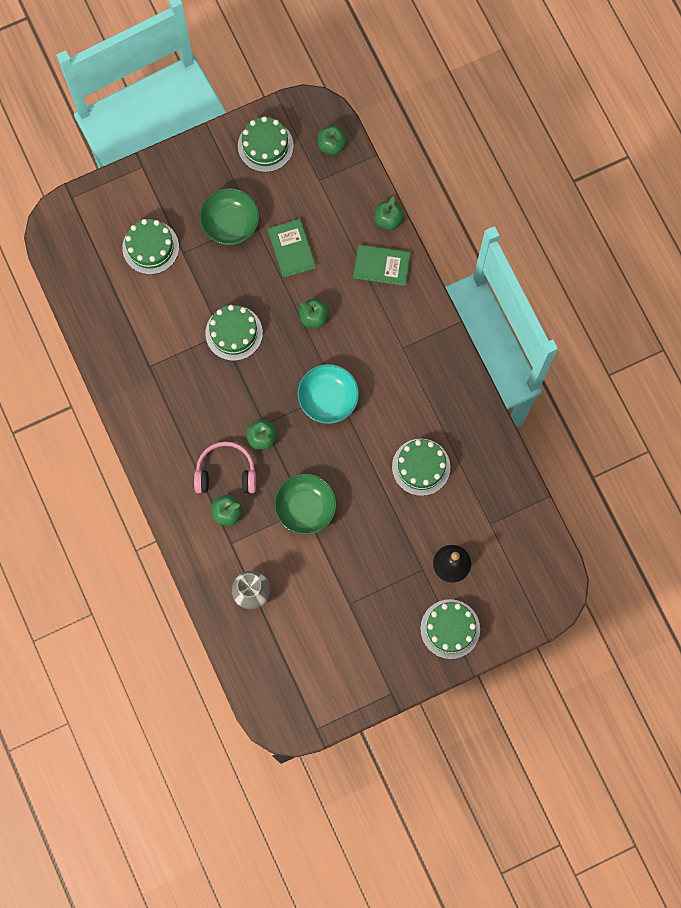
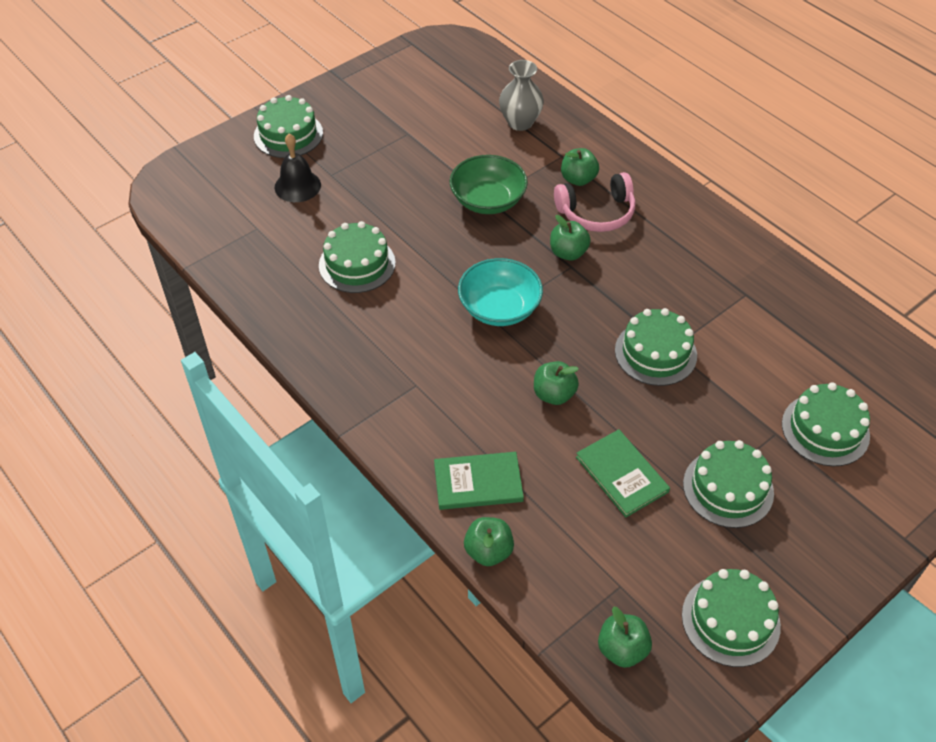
camera: 165 degrees right, 25 degrees down
green bowl [199,188,260,245] -> green cake [683,440,774,528]

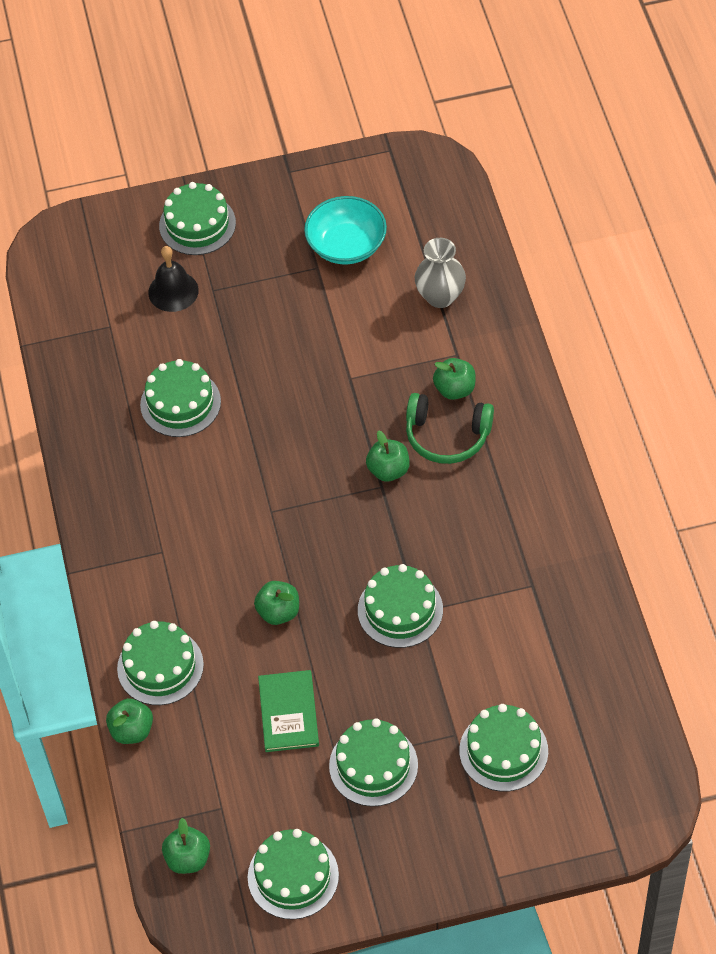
camera: 30 degrees right, 5 degrees up
green book [434,452,524,510] -> green cake [117,621,204,705]
green bowl [450,155,528,214] -> none
turquoise bowl [458,258,543,326] -> turquoise bowl moved to [304,196,387,265]
pink headphones [554,172,635,232] -> green headphones [406,393,494,464]

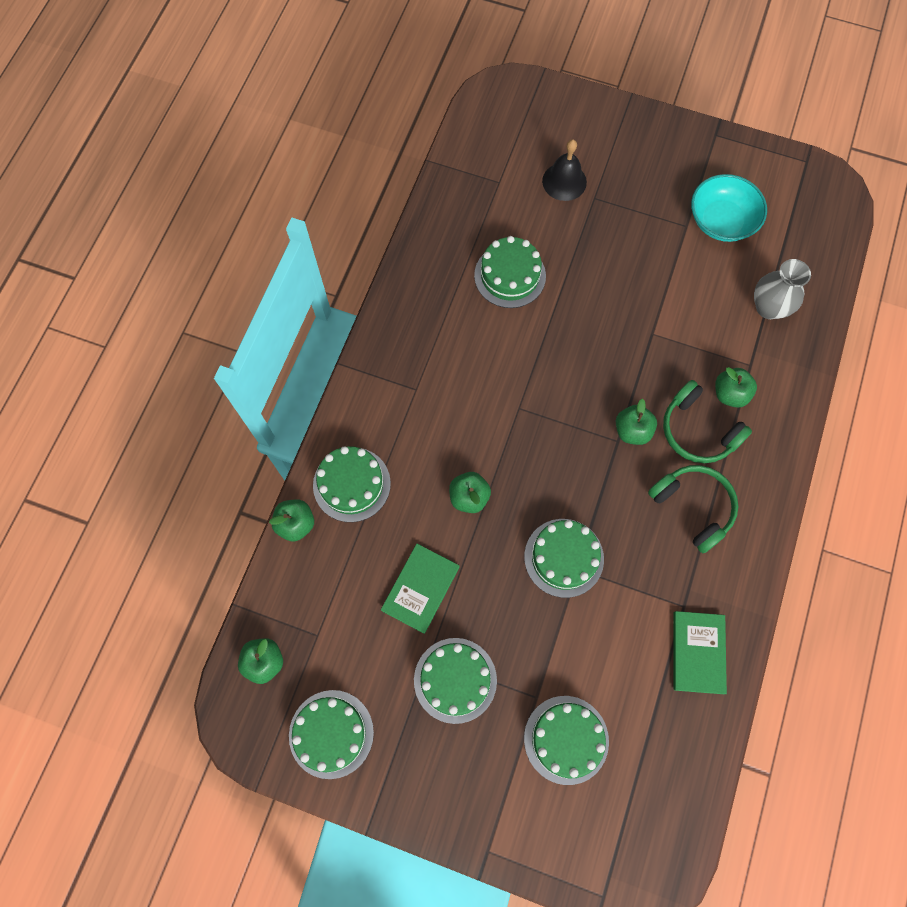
camera: 30 degrees right, 15 degrees up
green cake [159,182,236,255] -> none
none -> green headphones [648,465,738,553]
none -> green book [673,611,727,694]

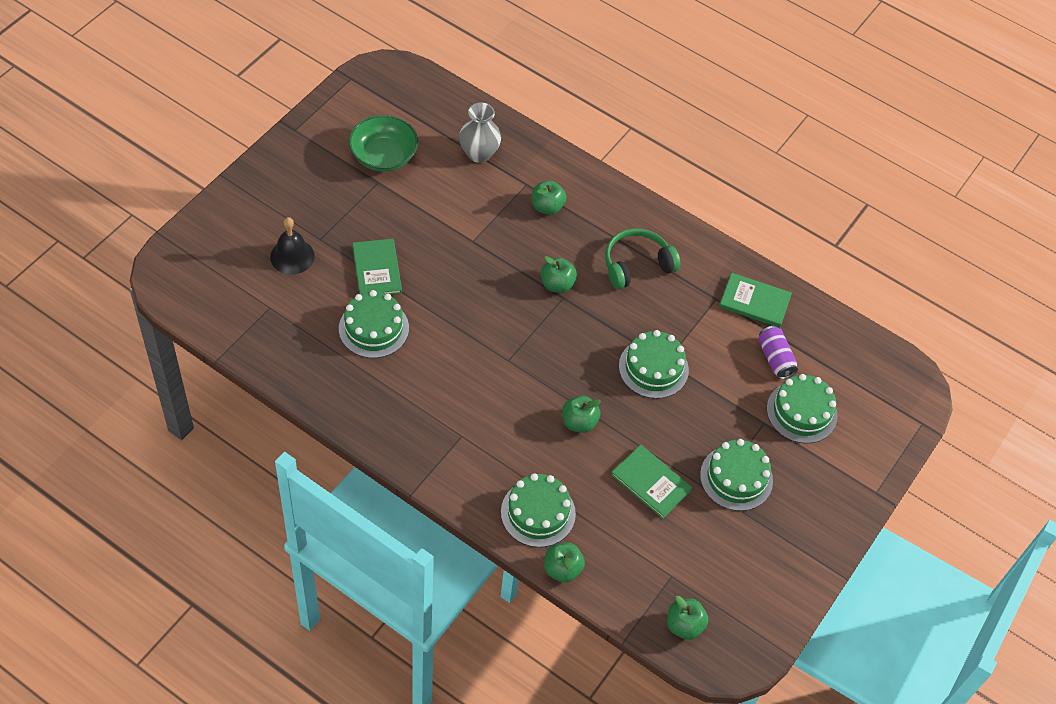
camera: 80 degrees left, 15 degrees down
green cake [289,690,374,779] -> none
green headphones [663,380,752,463] -> none
turquoise bowl [691,174,767,242] -> green bowl [349,115,418,172]
none -> green book [352,239,402,295]
none -> purple can [758,326,798,379]

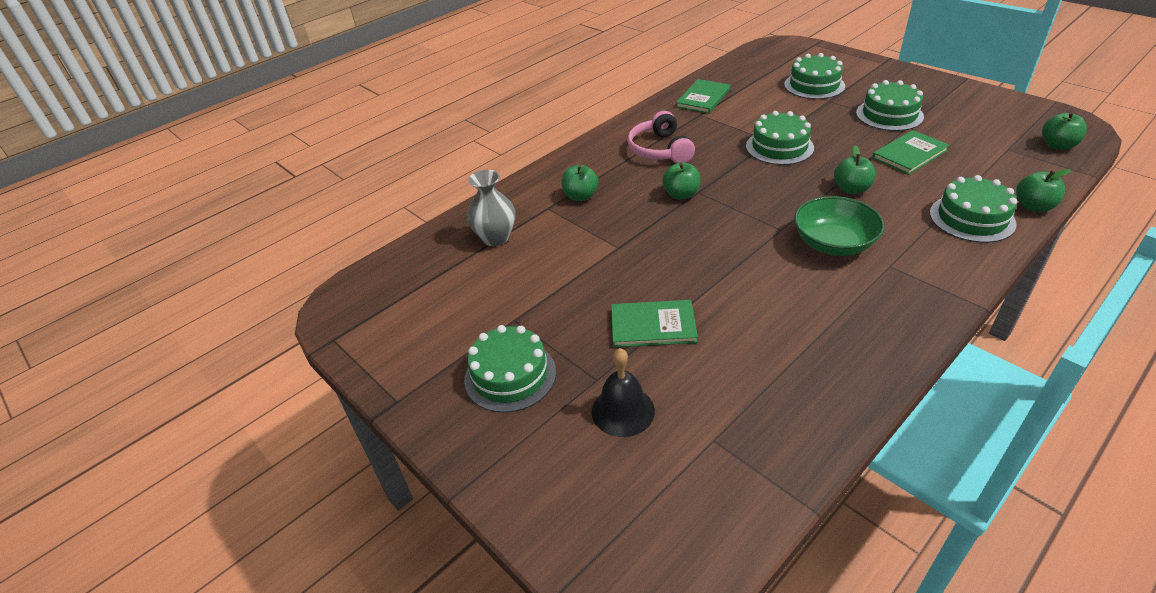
camera: 70 degrees left, 15 degrees down
green cake [339,290,409,358] -> green cake moved to [464,325,556,413]
green bowl [349,115,418,172] -> green bowl moved to [794,196,884,256]
green headphones [605,228,681,289] -> pink headphones [627,111,695,163]
purple can [758,326,798,379] -> none

